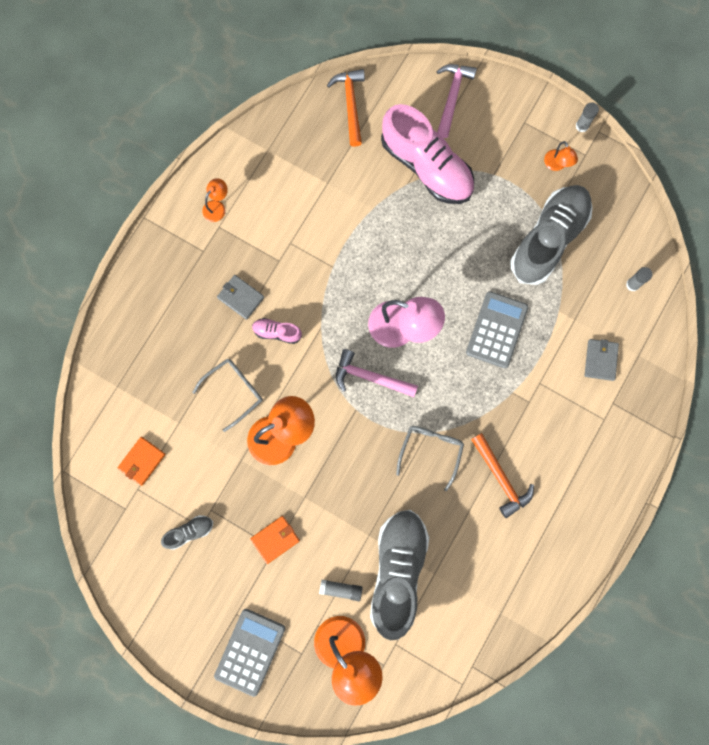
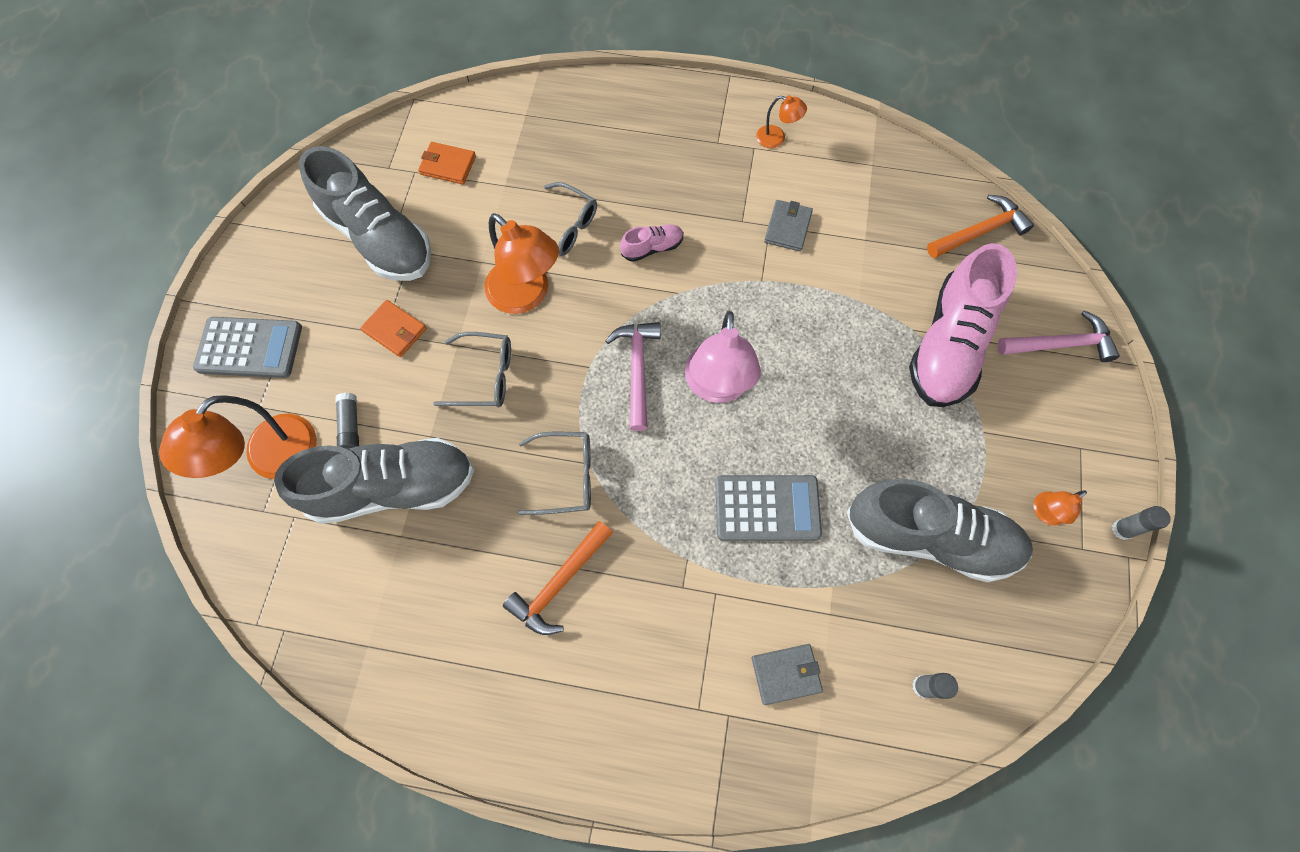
camera: 70 degrees right, 10 degrees down
grey shoe [161,515,213,550] -> grey shoe [299,146,432,281], size x2.31
grey wallet [217,275,264,320] -> grey wallet moved to [764,200,813,252]
pink shoe [252,318,302,344] -> pink shoe turned 75 degrees clockwise [620,224,683,262]
none -> grey glasses [433,332,511,408]

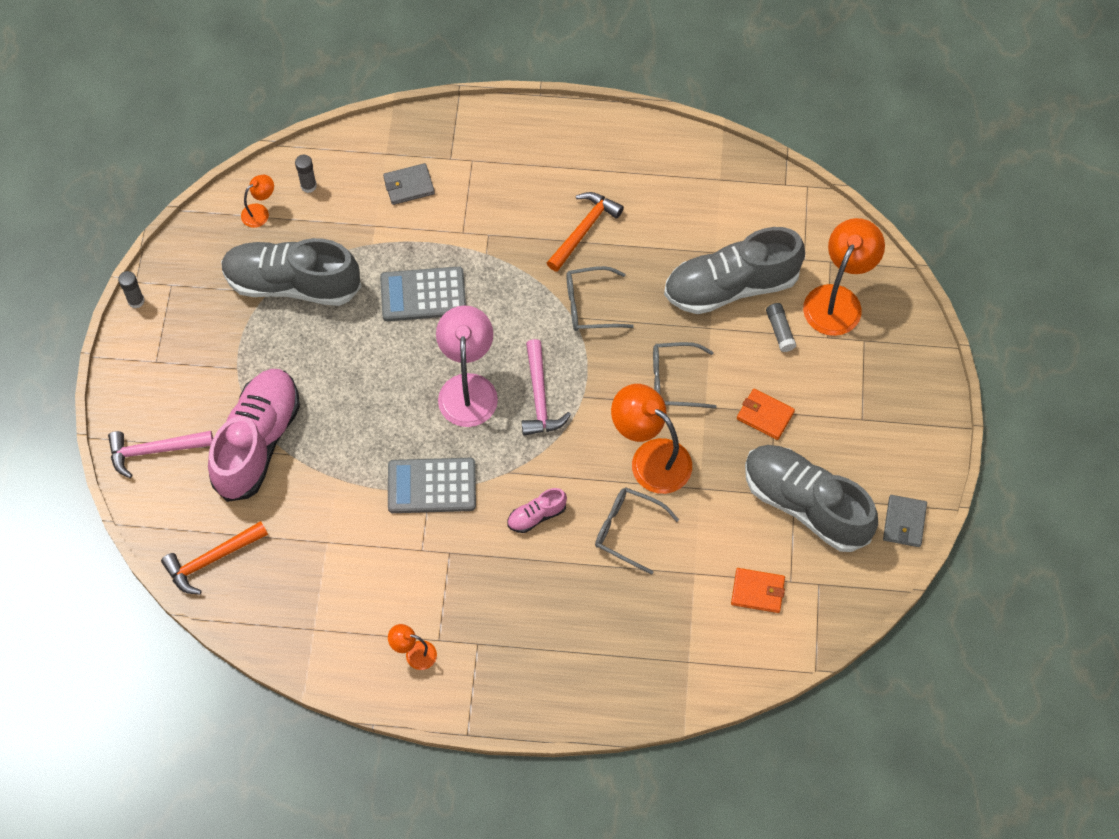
camera: 175 degrees right, 5 degrees down
grey calculator [193,317,302,378] -> grey calculator moved to [388,458,476,513]
grey wallet [764,200,813,252] -> grey wallet moved to [883,495,927,547]
orange lamp [1033,490,1087,526] -> orange lamp moved to [241,175,274,228]

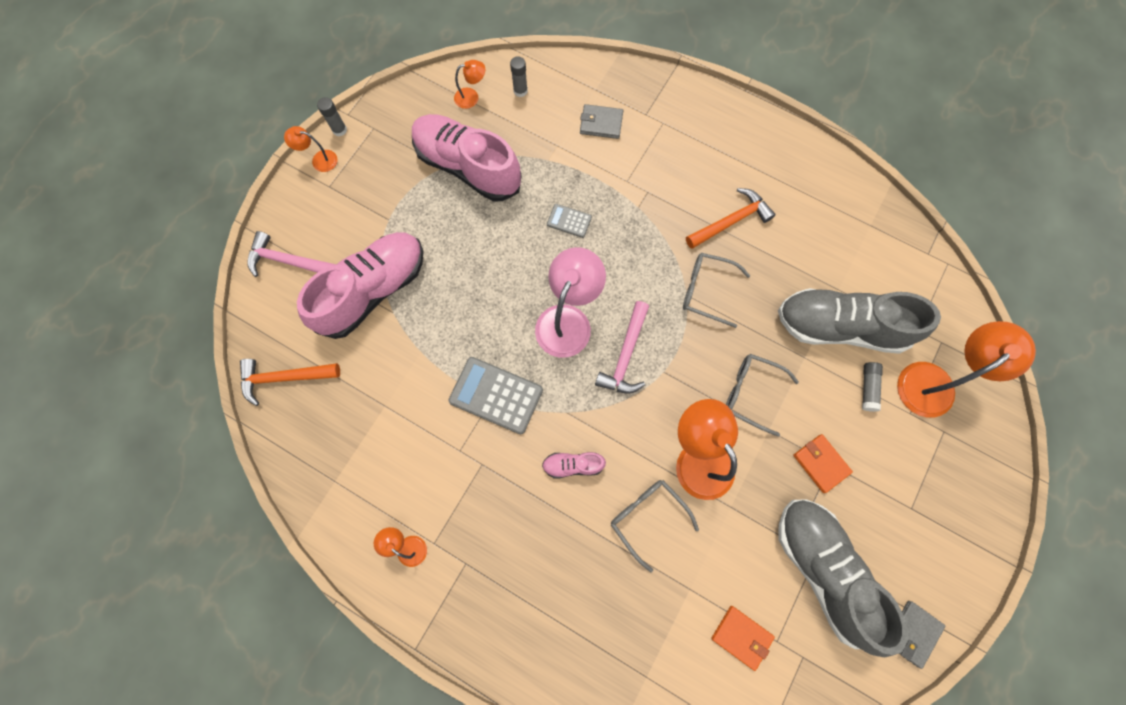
camera: 25 degrees right, 10 degrees up
grey shoe [221,238,361,306] -> pink shoe [412,114,522,201]
grey calculator [380,266,466,321] -> grey calculator [547,204,592,238], size x0.52
none -> orange lamp [284,126,338,172]

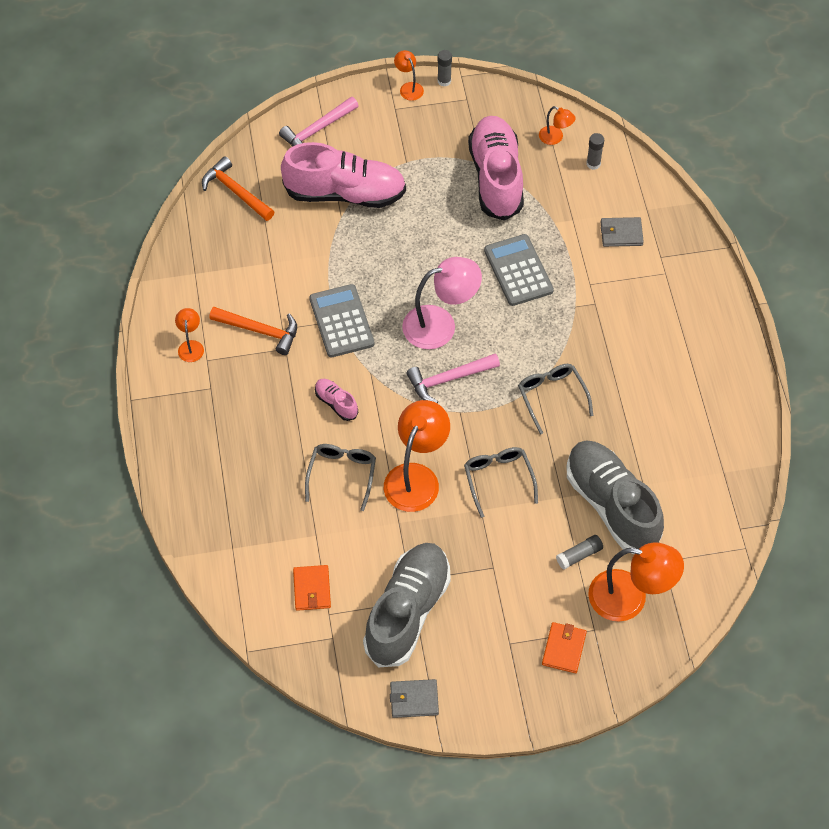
camera: 50 degrees right, 15 degrees down
pink hammer [247,231,337,277] -> pink hammer turned 105 degrees counterclockwise [279,97,359,146]
grey calculator [547,204,592,238] -> grey calculator [484,234,554,306], size x1.91
grey wallet [580,104,623,139] -> grey wallet turned 60 degrees counterclockwise [601,217,644,247]
orange hammer [686,188,775,249] -> orange hammer moved to [209,307,297,355]
orange wallet [793,434,853,493] -> orange wallet moved to [542,622,587,673]

